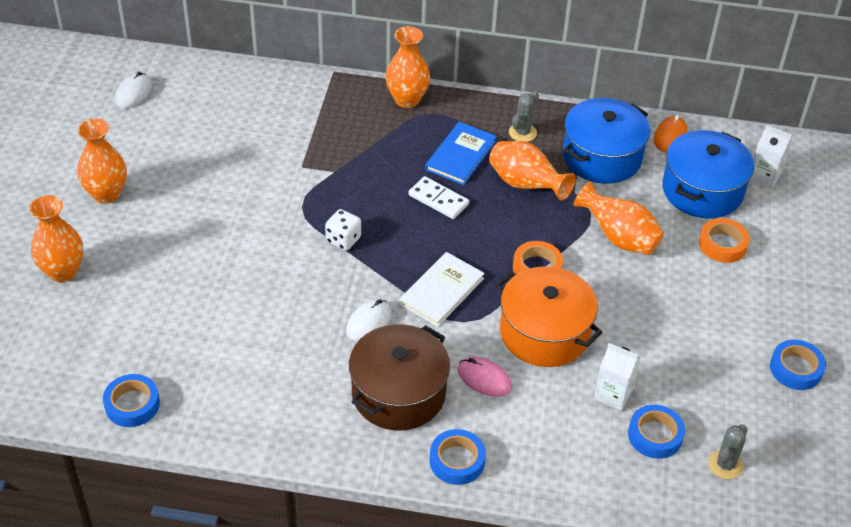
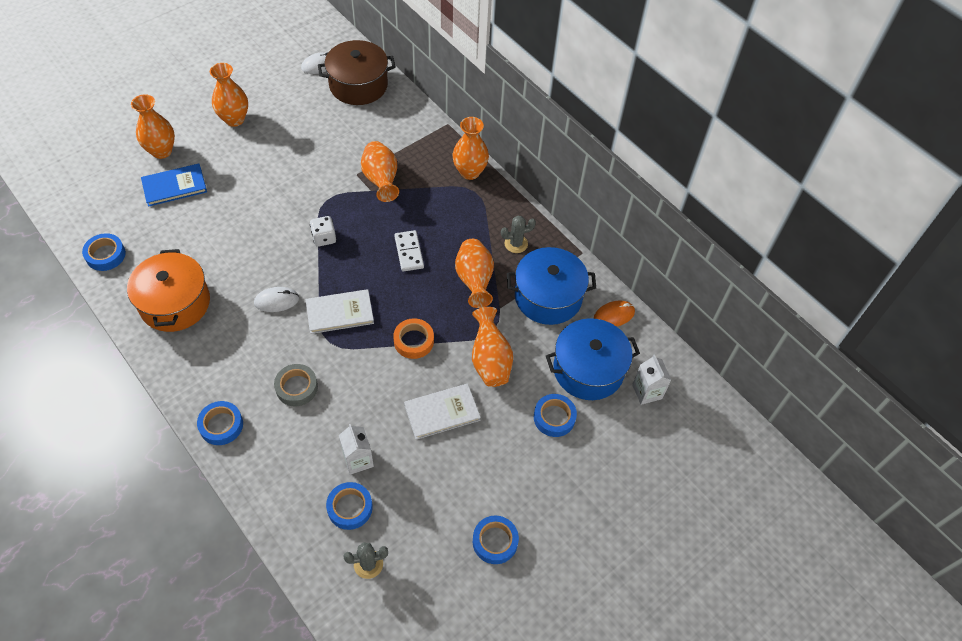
camera: 40 degrees right, 10 degrees up
brown pot [349,324,450,431] -> brown pot moved to [318,40,395,105]
blue book [425,122,497,185] -> blue book moved to [141,164,207,207]
pink mouse [458,357,512,397] -> grey tape [274,364,318,406]
orange pot [496,266,603,367] -> orange pot moved to [127,249,210,332]
orange tape [699,218,750,263] -> blue tape [534,394,577,437]
none -> orange vase [361,141,399,202]
none -> white book [404,384,481,440]

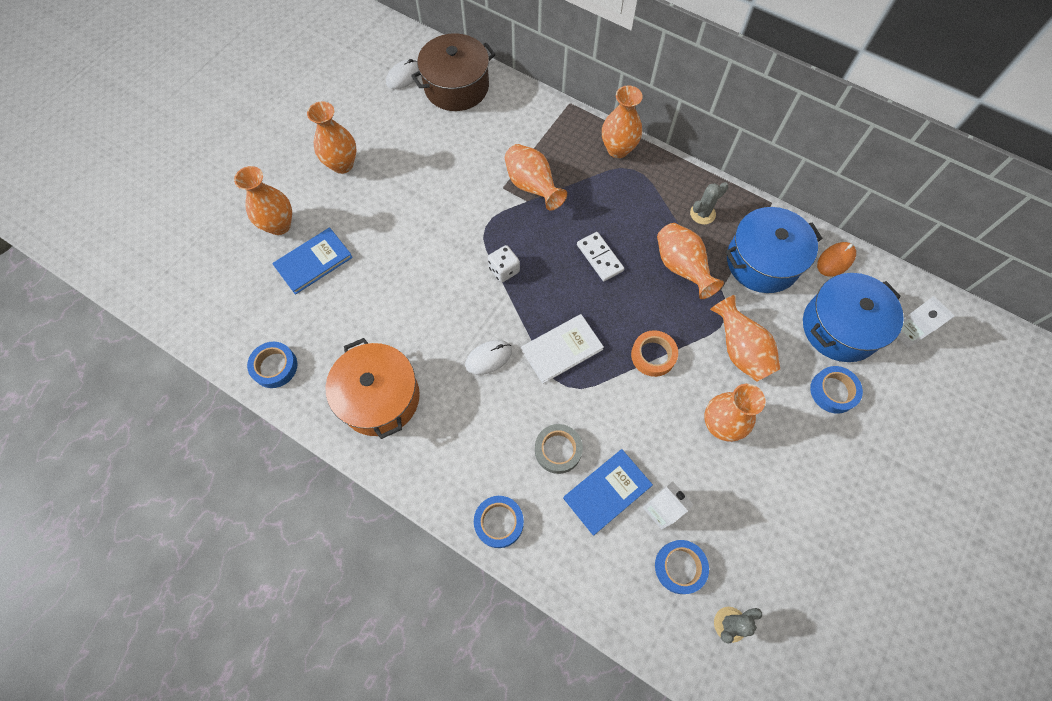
camera: 15 degrees left, 10 degrees up
white book [404,384,481,440] -> orange vase [704,384,766,442]
blue tape [473,516,519,564] -> none
none -> blue book [563,449,653,536]

